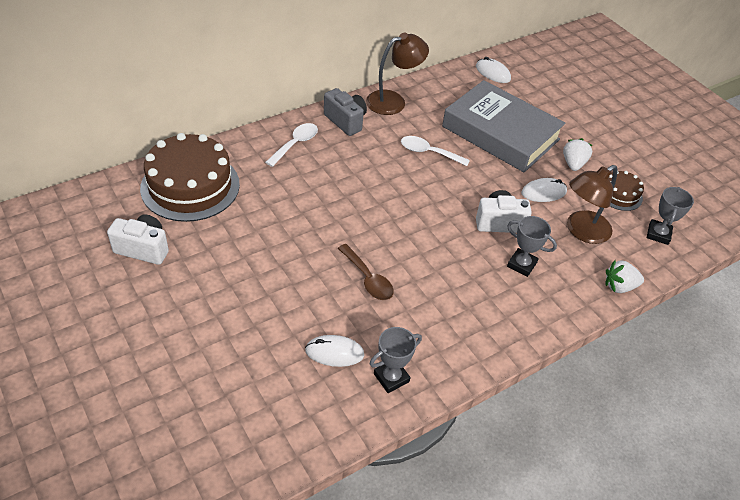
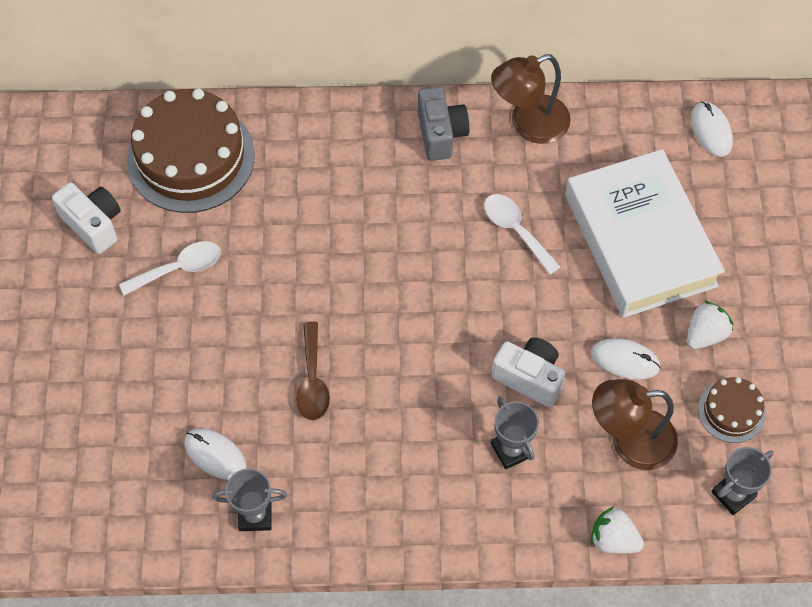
camera: 35 degrees right, 15 degrees up
white spoon [265,123,318,167] -> white spoon moved to [119,241,221,296]
brown lamp [366,33,429,115] -> brown lamp turned 150 degrees clockwise [491,54,571,144]
grey book [442,80,565,172] -> white book [565,149,725,318]

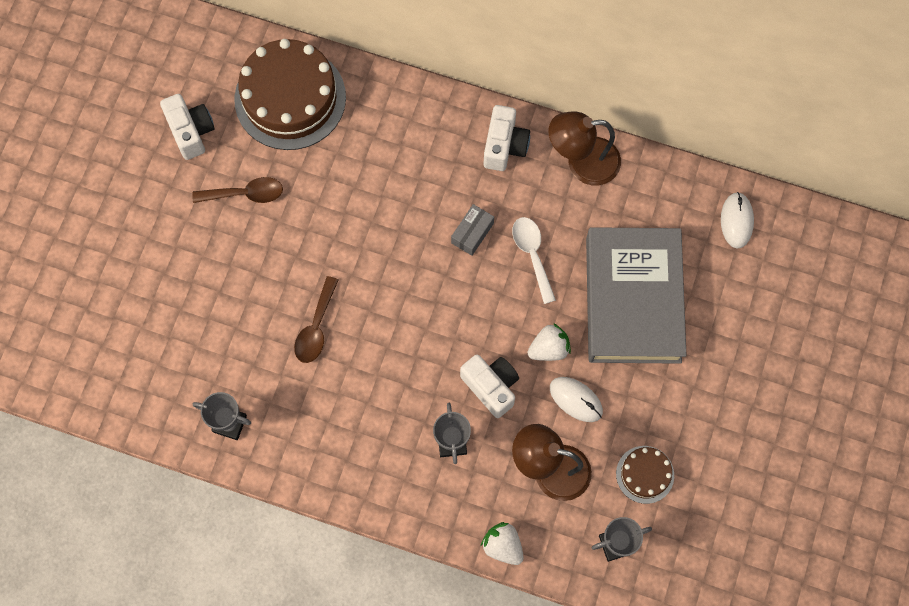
camera: 20 degrees right, 10 degrees up
white spoon [119,241,221,296] -> brown spoon [192,177,283,203]
white mouse [184,428,246,480] -> none
grey camera [418,86,469,161] -> white camera [484,105,530,171]
white book [565,149,725,318] -> grey book [586,227,687,364]
white strawberry [687,301,733,349] -> white strawberry moved to [527,323,571,361]
none -> grey box [451,204,494,256]

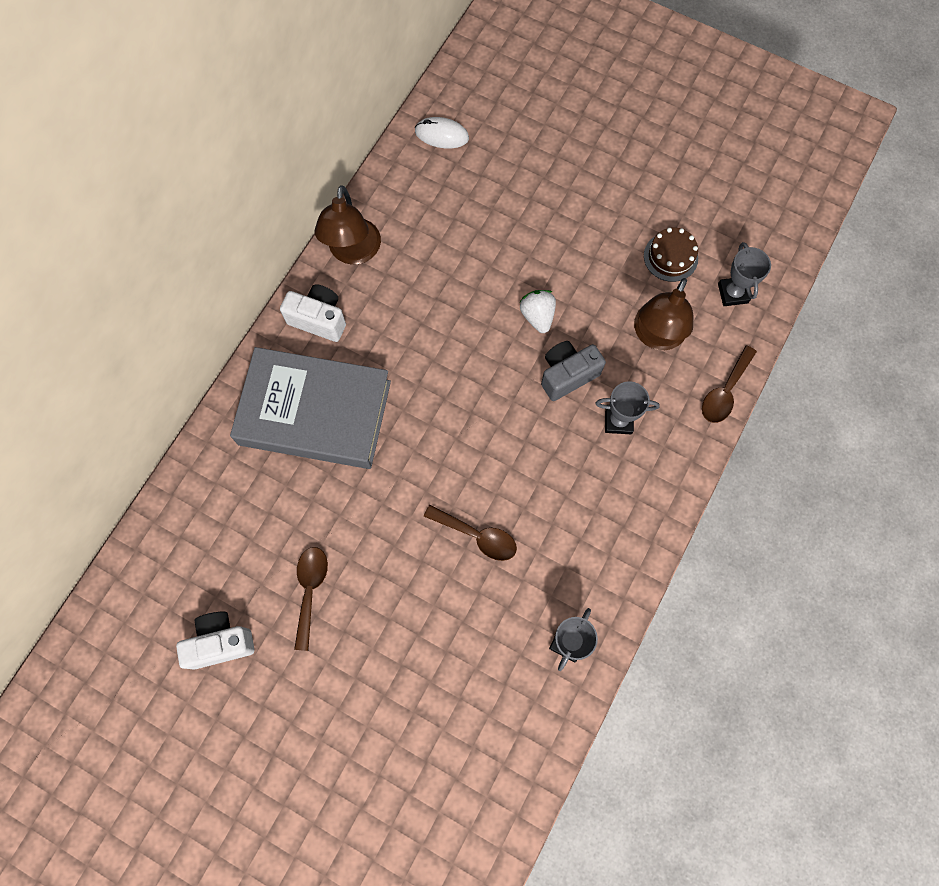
camera: 80 degrees left, 0 degrees up
brown cake [234,39,346,150] -> none
grey box [451,204,494,256] -> none
white camera [460,354,519,418] -> grey camera [541,341,606,401]
white strawberry [481,522,524,565] -> brown spoon [702,345,757,423]
white spoon [512,217,556,304] -> none
white mouse [550,377,603,422] -> none
grey book [586,227,687,364] -> grey book moved to [230,347,391,469]

